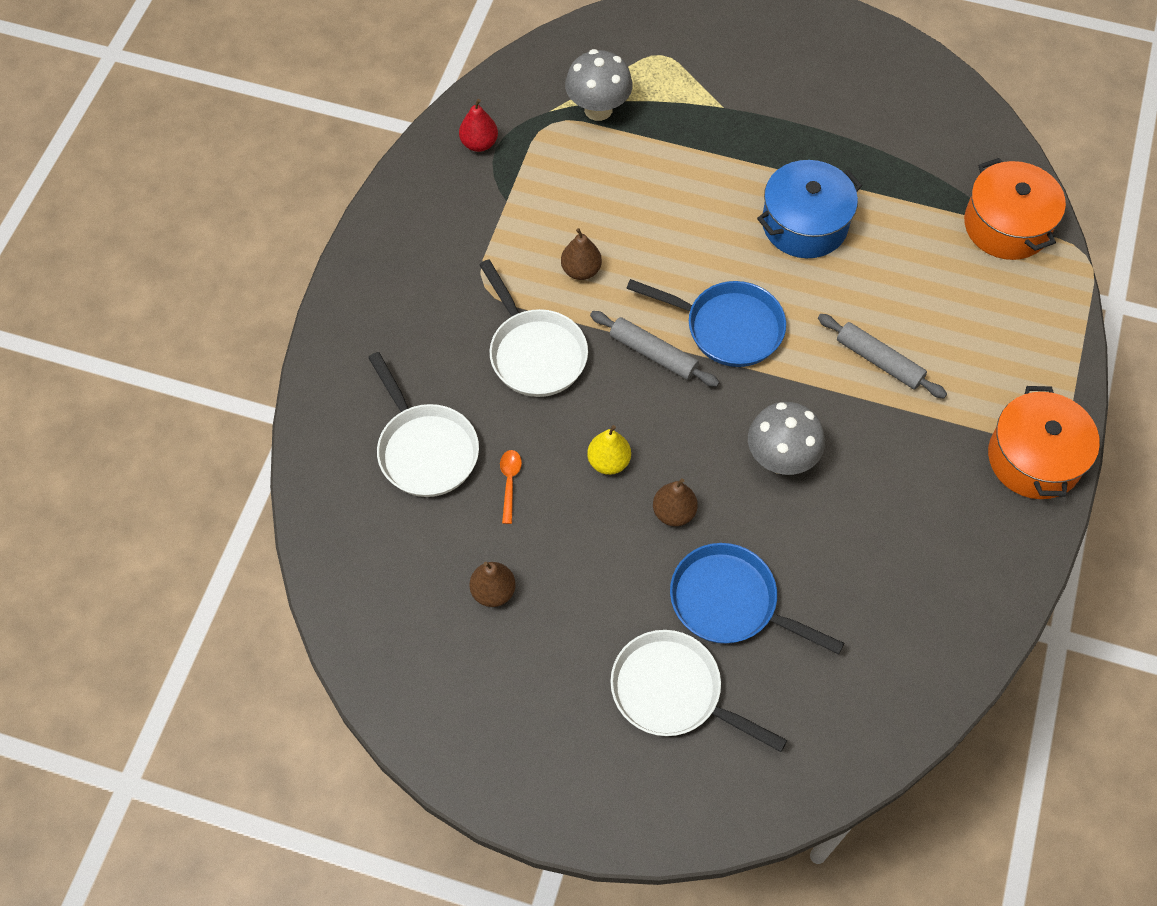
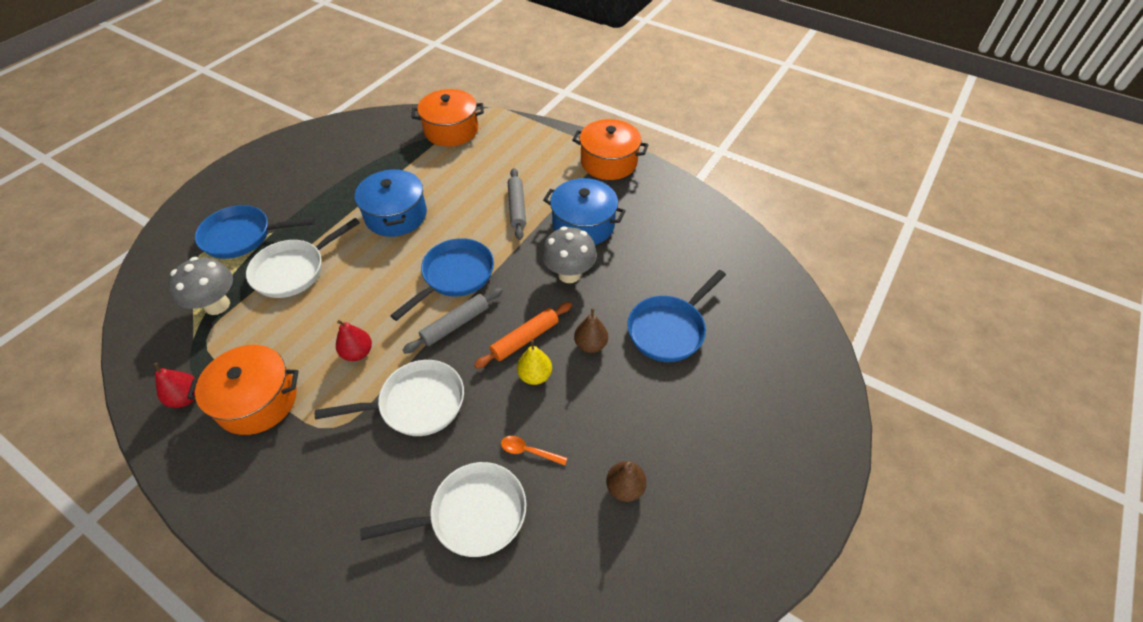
camera: 75 degrees left, 10 degrees down
brown pear [561,228,602,280] -> red pear [336,320,372,361]
white pan [610,630,787,752] -> white pan moved to [246,218,360,298]
grey rolling pin [818,314,947,399] -> grey rolling pin turned 60 degrees counterclockwise [508,168,526,240]
none -> orange pot [187,345,299,435]
none -> blue pan [195,205,315,259]
none -> orange rolling pin [474,302,572,369]
none -> blue pot [543,178,626,245]

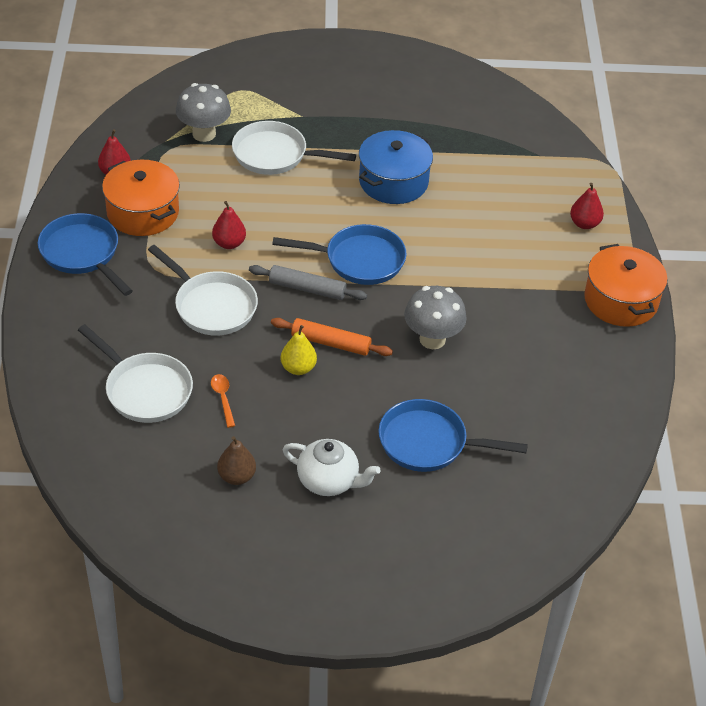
camera: 55 degrees right, 5 degrees down
blue pan [195,205,315,259] -> blue pan moved to [38,213,133,296]
orange pot [412,89,484,146] -> none
grey rolling pin [508,168,526,240] -> none
blue pot [543,178,626,245] -> none
brown pear [574,308,608,353] -> none
none -> white teapot [283,439,380,496]
none -> red pear [570,183,604,229]

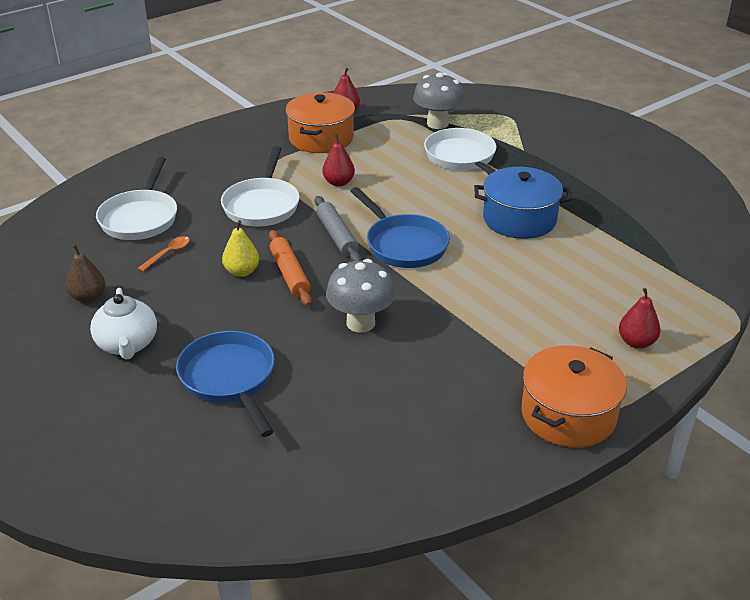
camera: 55 degrees right, 10 degrees down
blue pan [38,213,133,296] -> none

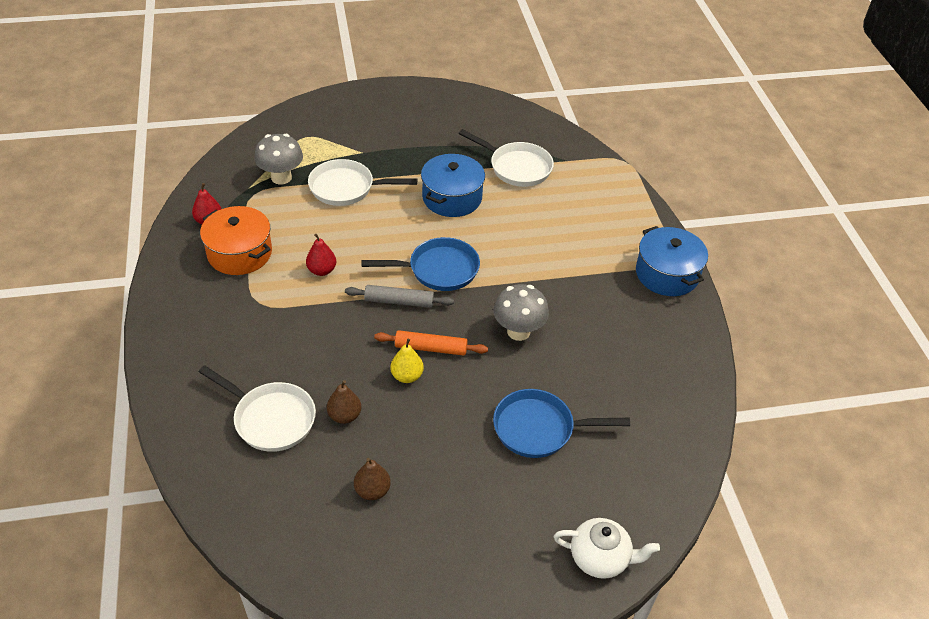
camera: 65 degrees left, 10 degrees up
white teapot [90,288,157,359] -> white teapot moved to [554,518,660,579]
orange spoon [138,236,190,271] -> brown pear [327,380,361,424]
white pan [221,146,300,227] -> white pan moved to [458,129,554,187]
orange pot [521,345,627,448] -> blue pot [636,226,708,296]
red pear [619,288,661,349] -> none

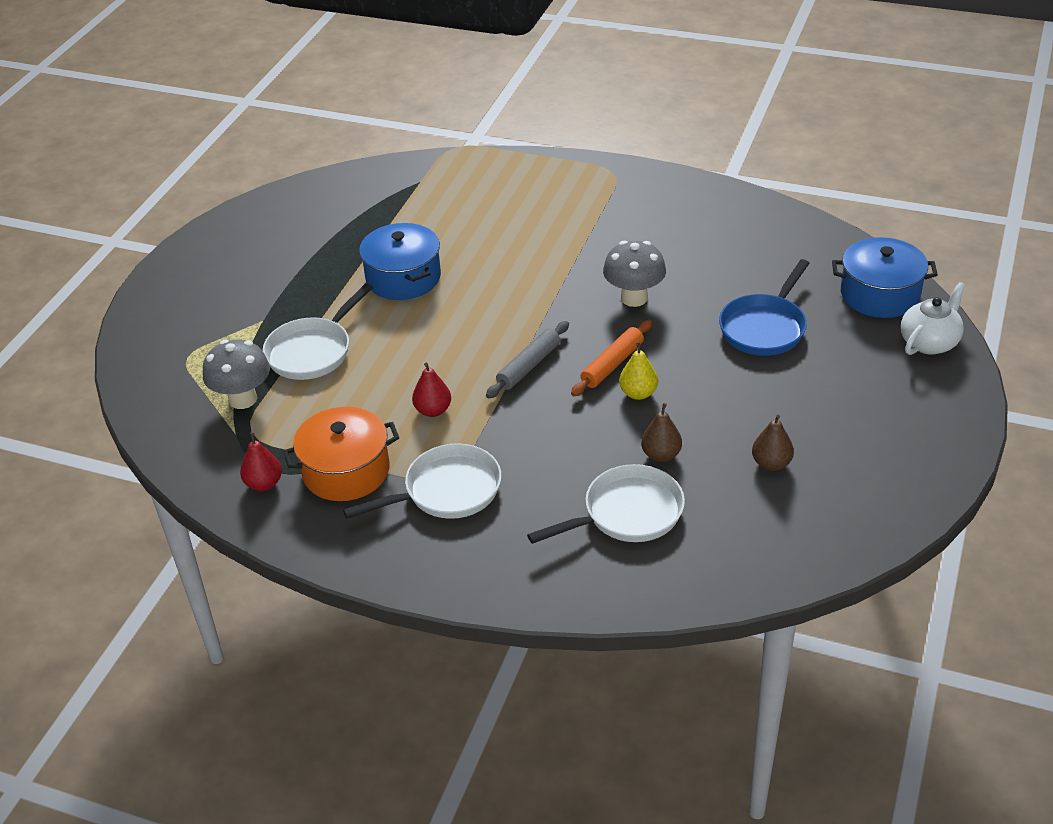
camera: 55 degrees left, 5 degrees down
blue pan [361,237,480,291] -> none
white pan [458,129,554,187] -> white pan moved to [343,443,502,519]
blue pot [636,226,708,296] -> blue pot moved to [832,237,938,318]

